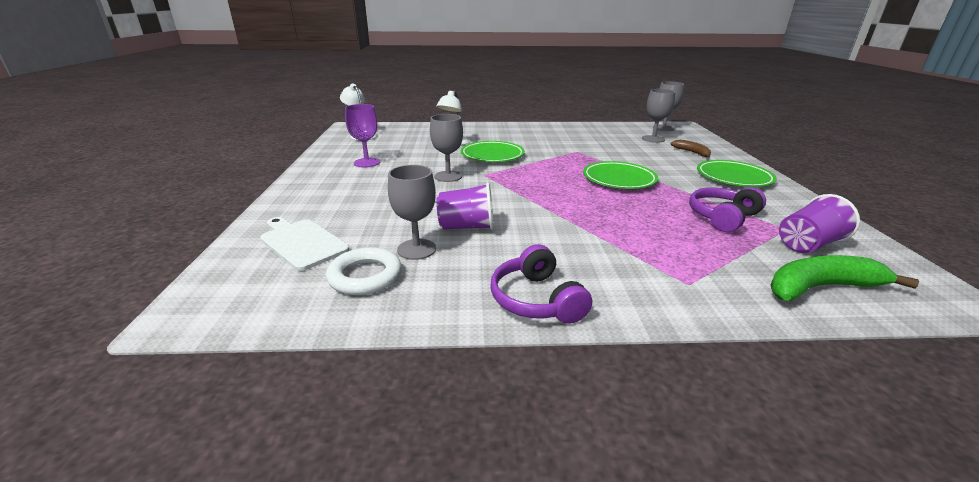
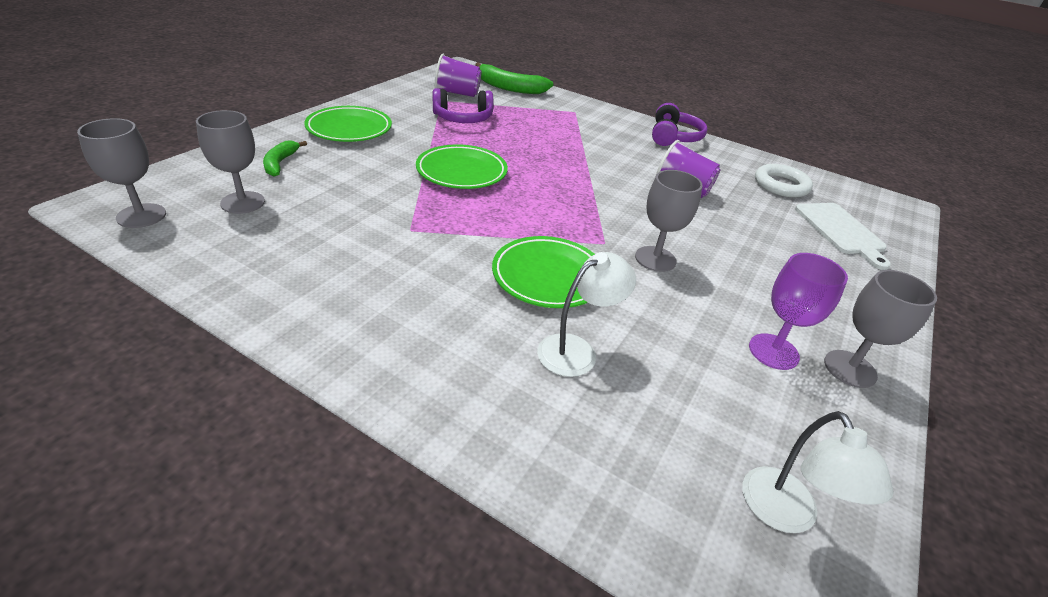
camera: 150 degrees left, 10 degrees up
grey goblet [388,165,436,260] -> grey goblet moved to [824,270,937,388]
brown banana [671,140,711,158] -> green banana [263,141,307,177]

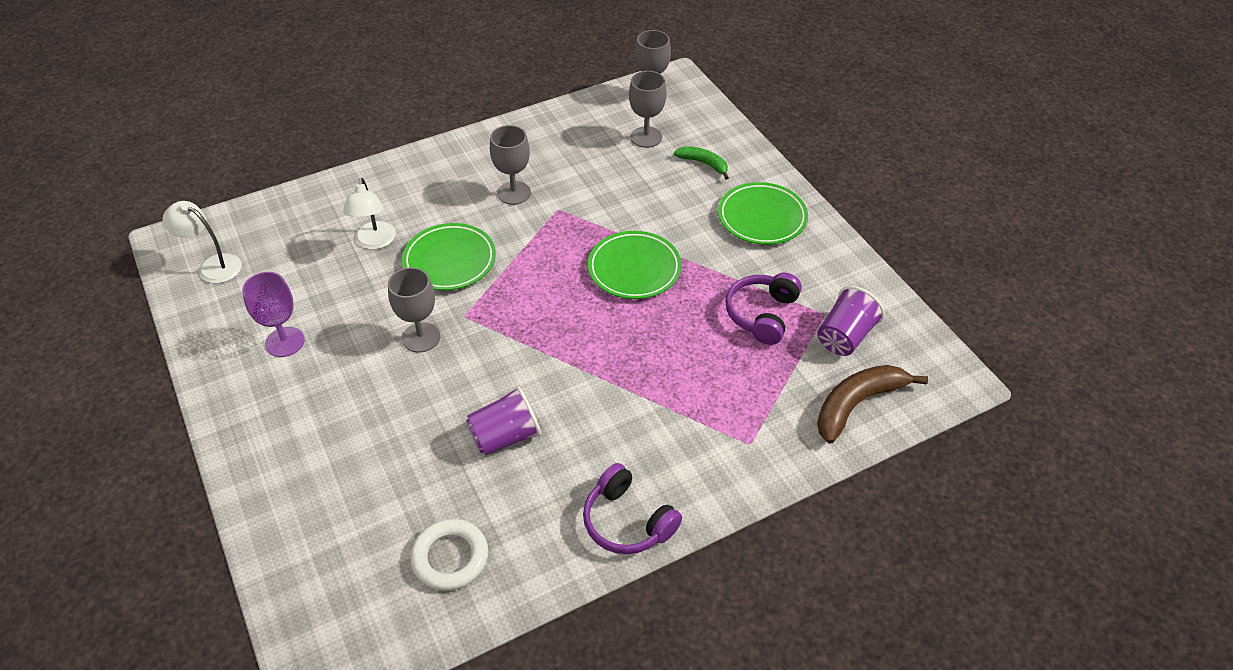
camera: 125 degrees right, 10 degrees up
green banana [475,62,553,94] -> brown banana [817,365,928,444]
white cutting board [795,203,891,270] -> none
grey goblet [824,270,937,388] -> grey goblet moved to [490,125,531,205]

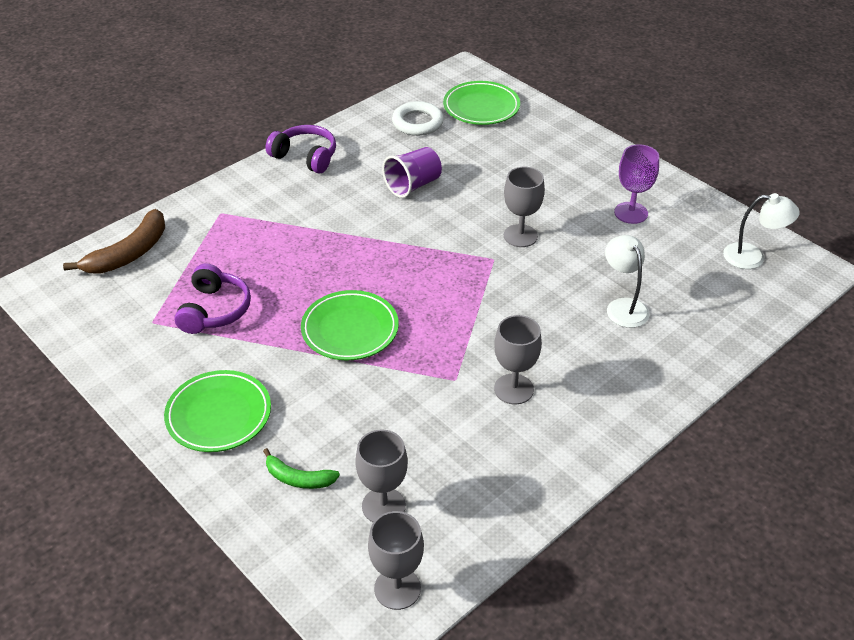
camera: 165 degrees right, 5 degrees down
green plate [402,223,496,291] -> green plate moved to [443,81,520,125]
purple cup [817,286,885,356] -> none

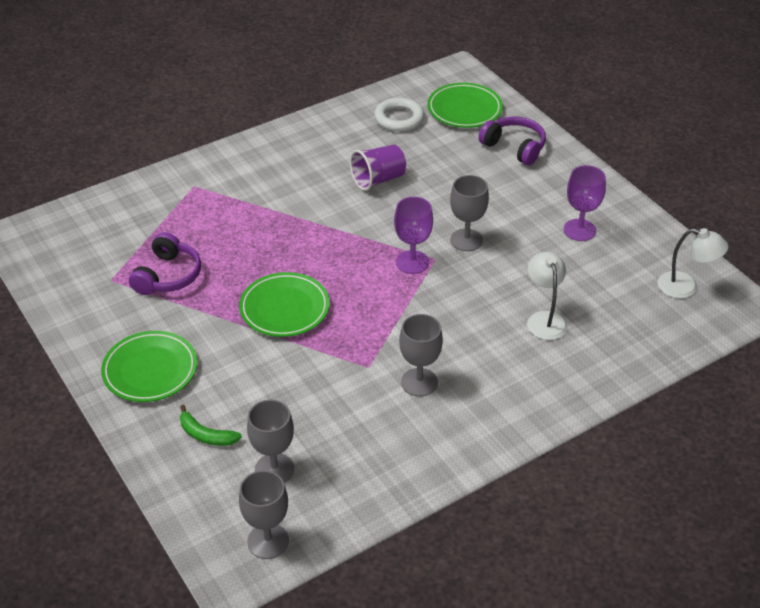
camera: 10 degrees right, 0 degrees up
brown banana [63,209,165,274] -> none
purple headphones [265,125,336,174] -> purple headphones moved to [479,117,546,165]
none -> purple goblet [394,197,433,274]

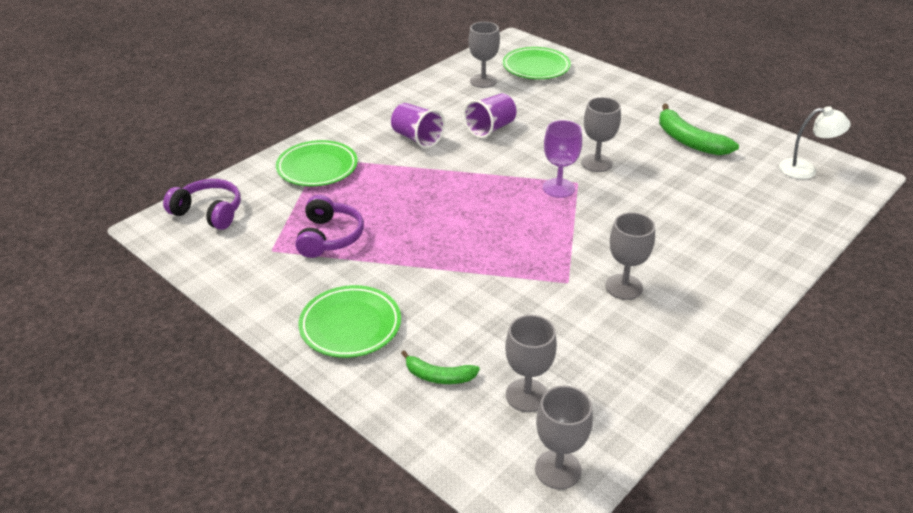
camera: 15 degrees left, 5 degrees down
green plate [239,272,330,337] -> green plate moved to [276,140,358,186]
white ring [374,97,424,132] -> grey goblet [469,22,500,88]
purple headphones [479,117,546,165] -> purple headphones moved to [163,179,241,230]
white lamp [527,252,568,340] -> none
purple goblet [564,165,606,241] -> green banana [659,104,739,155]
none -> purple cup [391,103,445,149]

